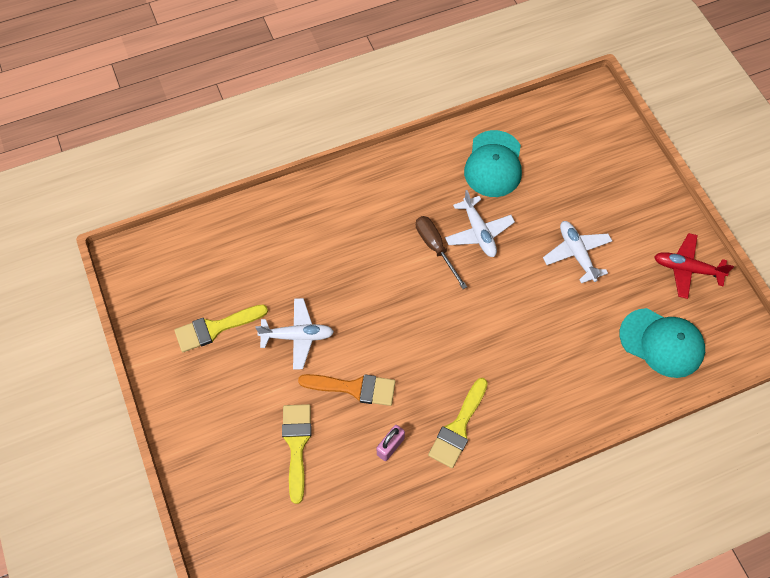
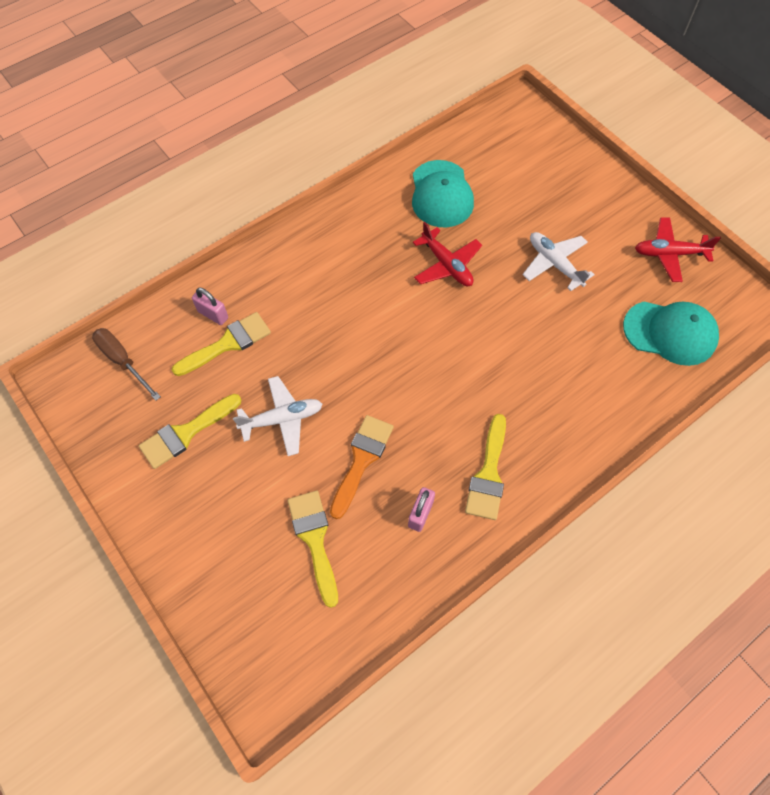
camera: 15 degrees left, 0 degrees up
orange brush [298,374,396,406] -> orange brush turned 60 degrees counterclockwise [330,415,394,519]
brown screwdriver [416,216,467,289] -> brown screwdriver moved to [92,328,161,401]
white plane [445,190,515,257] -> red plane [413,221,482,286]
none -> yellow brush [172,312,271,376]
none -> pink padlock [192,288,228,325]

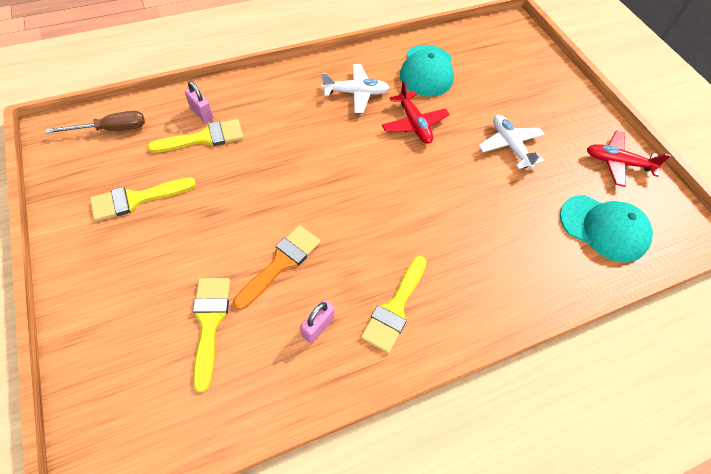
camera: 10 degrees right, 5 degrees down
brown screwdriver [92,328,161,401] -> brown screwdriver turned 105 degrees clockwise [46,111,145,134]
white plane [233,376,322,456] -> white plane moved to [322,64,390,113]

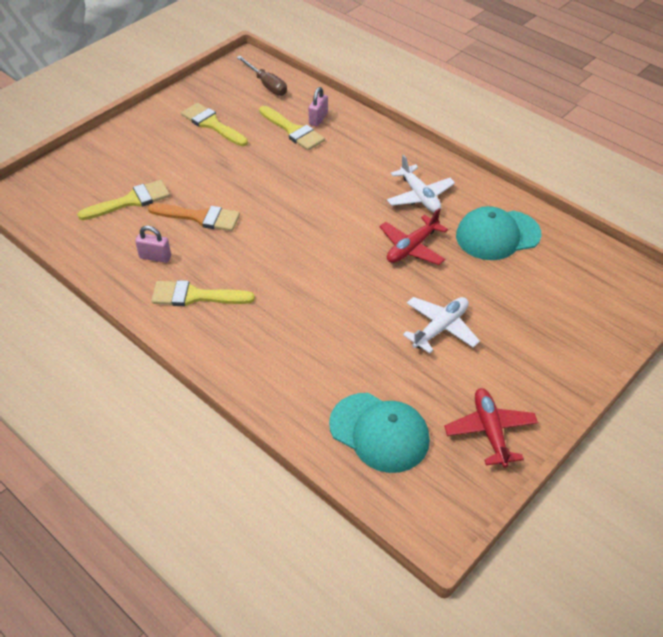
camera: 70 degrees right, 10 degrees down
turquoise cap [560,195,653,263] -> turquoise cap turned 60 degrees counterclockwise [329,393,430,473]

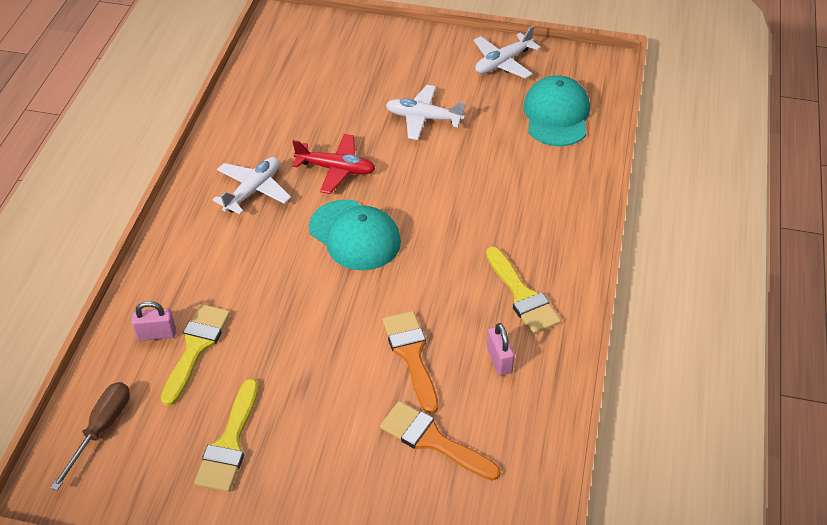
camera: 120 degrees left, 0 degrees up
yellow brush [77,180,170,220] -> orange brush [380,401,500,481]
red plane [444,388,538,468] -> white plane [474,25,541,79]
turquoise cap [456,206,541,260] -> turquoise cap moved to [309,199,401,270]

